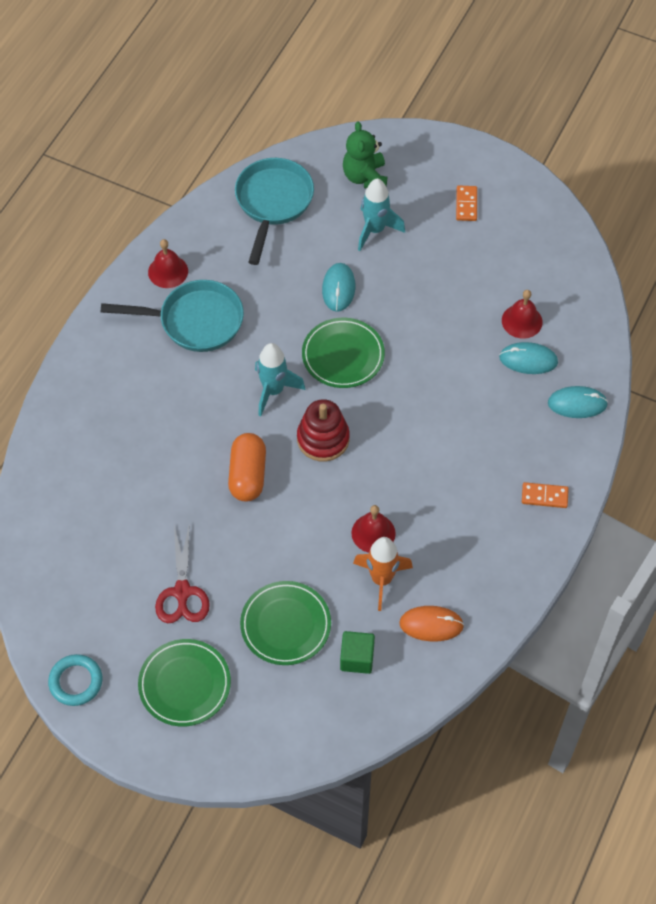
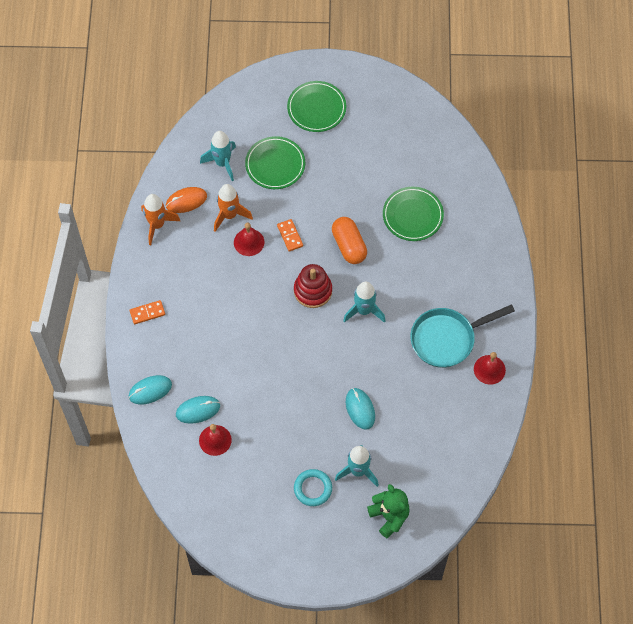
camera: 155 degrees right, 5 degrees up
turquoise ring [48,654,103,706] -> turquoise ring moved to [294,469,332,506]
red scissors [155,522,210,623] -> none
turquoise pan [235,158,314,265] -> none
green plate [302,318,385,388] -> green plate moved to [383,187,444,241]
green cube [340,631,375,674] -> turquoise rocket [200,131,236,181]
orange domino [456,185,477,221] -> orange domino moved to [277,219,303,252]
none -> orange rocket [141,194,180,245]

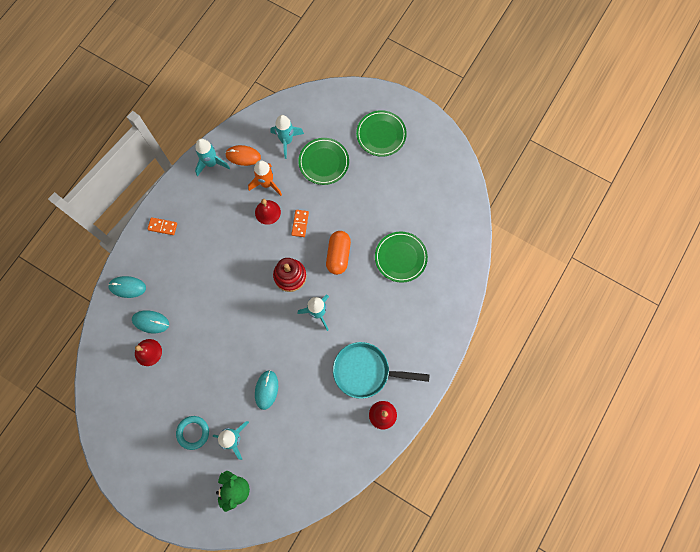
camera: 30 degrees right, 10 degrees up
orange rocket [141,194,180,245] -> turquoise rocket [195,139,230,176]

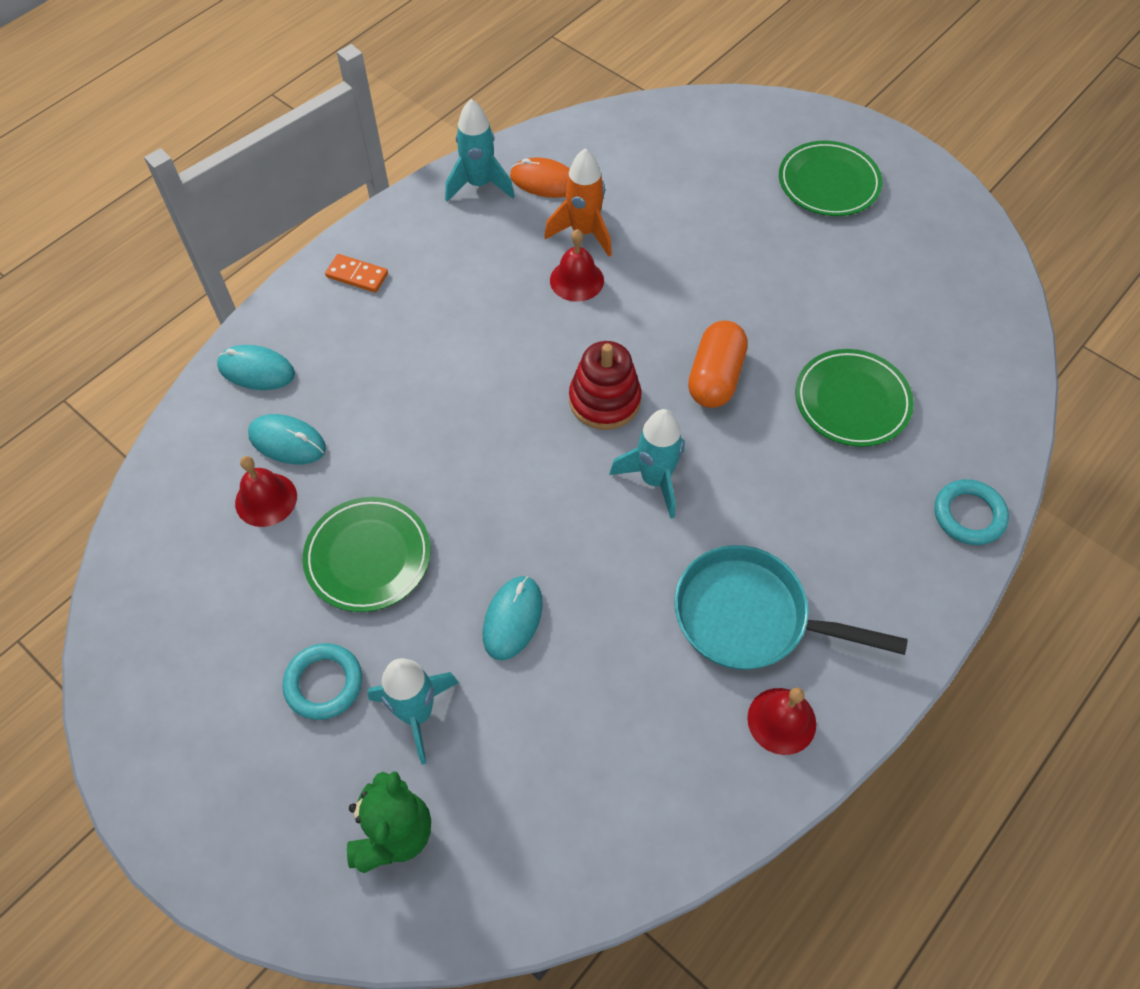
camera: 10 degrees right, 15 degrees down
turquoise rocket [271,115,304,159] -> none
orange domino [291,210,309,237] -> none
green plate [298,138,349,185] -> green plate moved to [303,497,431,612]
none -> turquoise ring [934,479,1009,545]

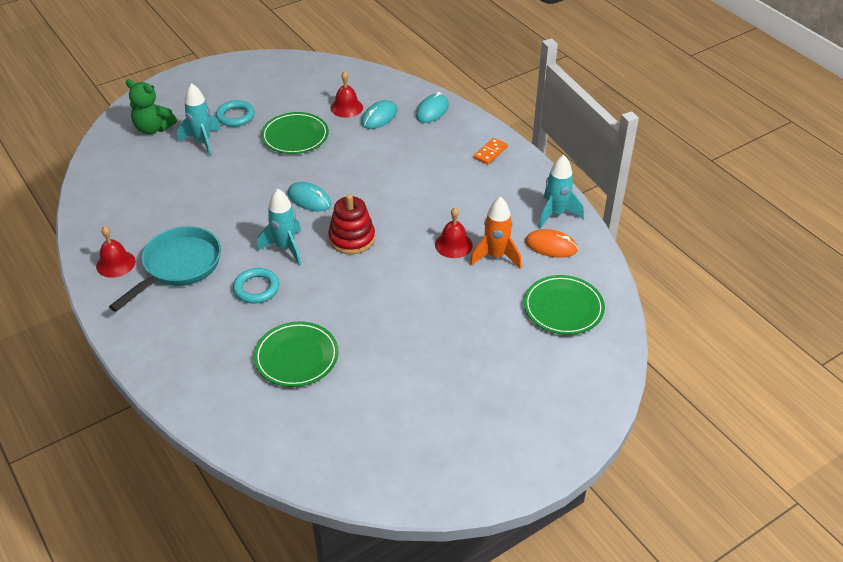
camera: 105 degrees right, 15 degrees down
turquoise mouse [482,576,543,660] -> turquoise mouse moved to [288,182,331,211]
orange mouse [510,157,570,198] -> orange mouse turned 75 degrees clockwise [525,229,578,258]
orange capsule [688,320,748,408] -> none
green plate [779,141,882,216] -> green plate moved to [524,275,605,335]
turquoise ring [934,479,1009,545] -> turquoise ring moved to [233,268,279,304]

